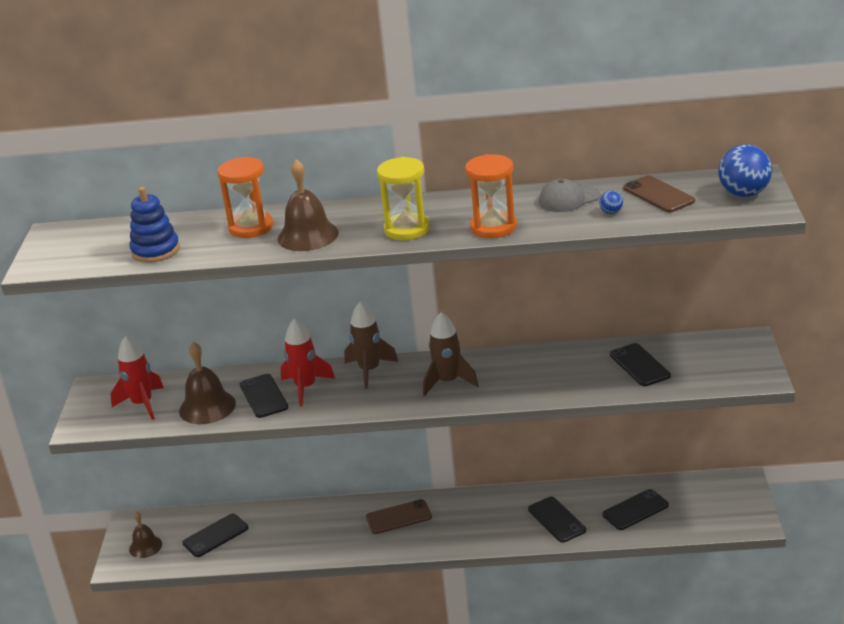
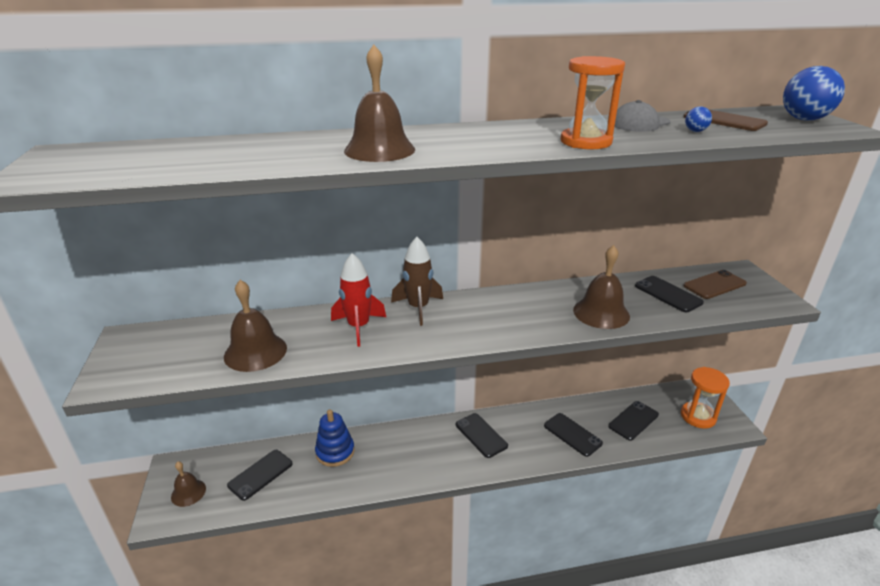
camera: 15 degrees left, 0 degrees up
red rocket [111,336,164,420] -> none
blue stacking toy [129,187,180,263] -> blue stacking toy moved to [315,410,355,467]
orange hourglass [217,157,273,238] -> orange hourglass moved to [681,367,730,429]
black phone [240,374,288,418] -> black phone moved to [456,413,508,458]
brown phone [366,499,432,534] -> brown phone moved to [683,270,747,299]
yellow hourglass [377,157,430,240] -> none
brown rocket [423,312,479,396] -> none
none -> brown bell [573,245,630,329]

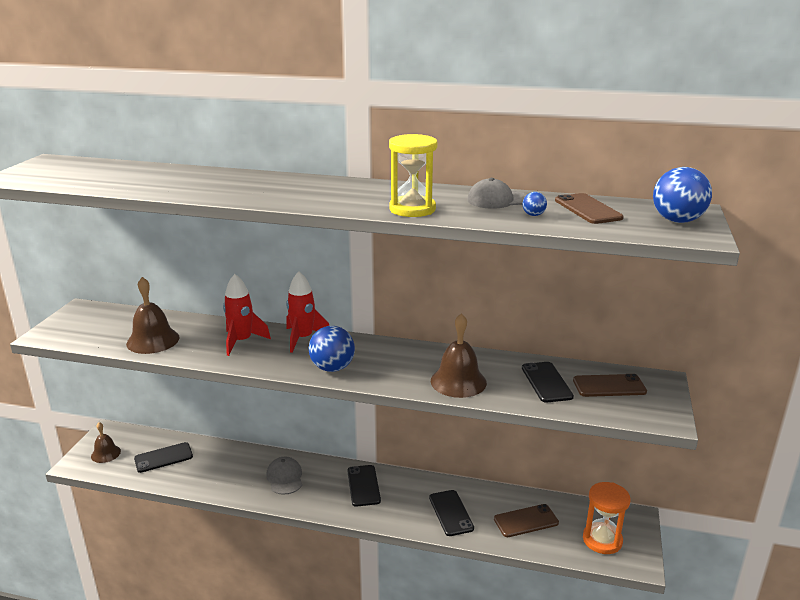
camera: 25 degrees right, 5 degrees down
blue stacking toy [315,410,355,467] -> none
brown bell [344,45,415,162] -> none
brown rocket [391,237,443,326] -> red rocket [286,271,329,353]
orange hourglass [561,56,625,150] -> yellow hourglass [389,134,437,217]
black phone [608,401,659,441] -> brown phone [494,504,559,537]
none -> grey cap [266,457,302,495]
none -> blue ball [309,326,355,372]

